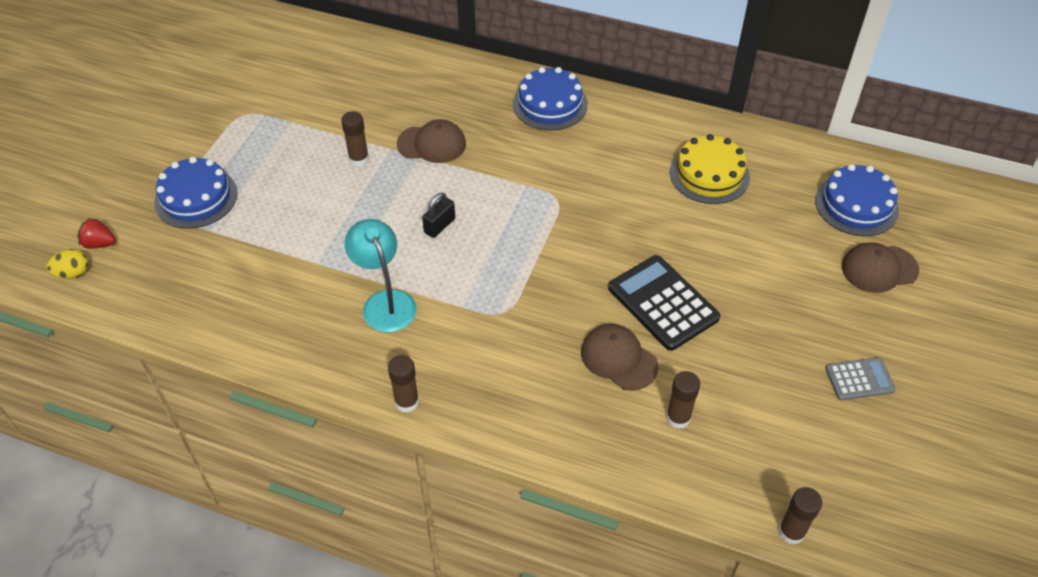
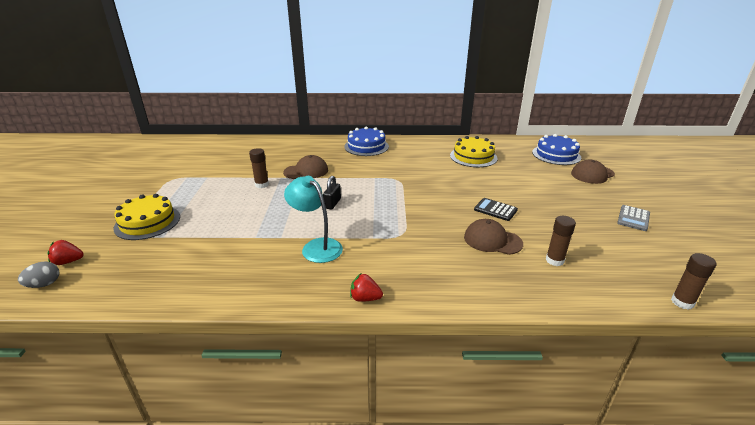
camera: 20 degrees left, 20 degrees down
yellow egg [46,249,88,279] -> grey egg [18,262,59,288]
blue cake [154,157,238,229] -> yellow cake [113,194,180,240]
brown glue stick [388,355,419,413] -> red strawberry [350,273,383,302]
black calculator [608,255,720,351] -> black calculator [474,198,518,221], size x0.57
grey calculator [825,357,896,400] -> grey calculator turned 150 degrees clockwise [617,205,650,231]

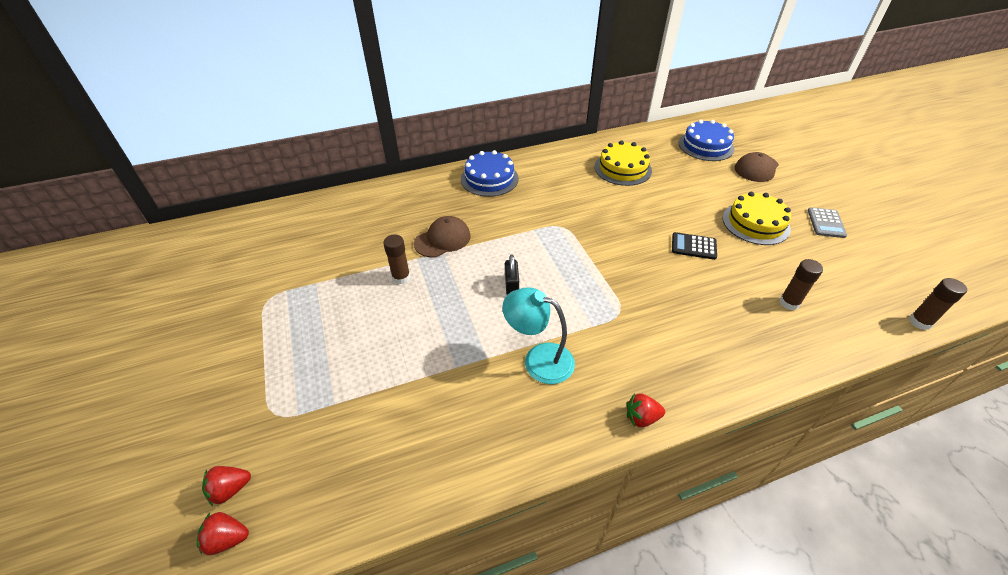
camera: 20 degrees left, 15 degrees up
grey egg [18,262,59,288] -> red strawberry [197,512,249,555]
yellow cake [113,194,180,240] -> yellow cake moved to [723,192,791,245]
brown cap [464,219,523,255] -> none

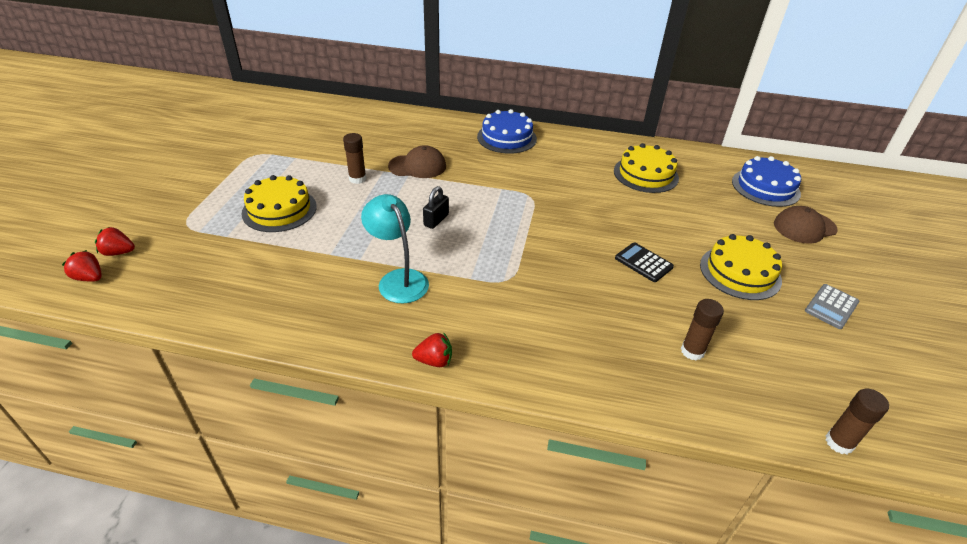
camera: 30 degrees right, 5 degrees down
red strawberry [627,393,665,427] -> red strawberry turned 150 degrees clockwise [412,332,452,367]
none -> yellow cake [241,175,317,232]

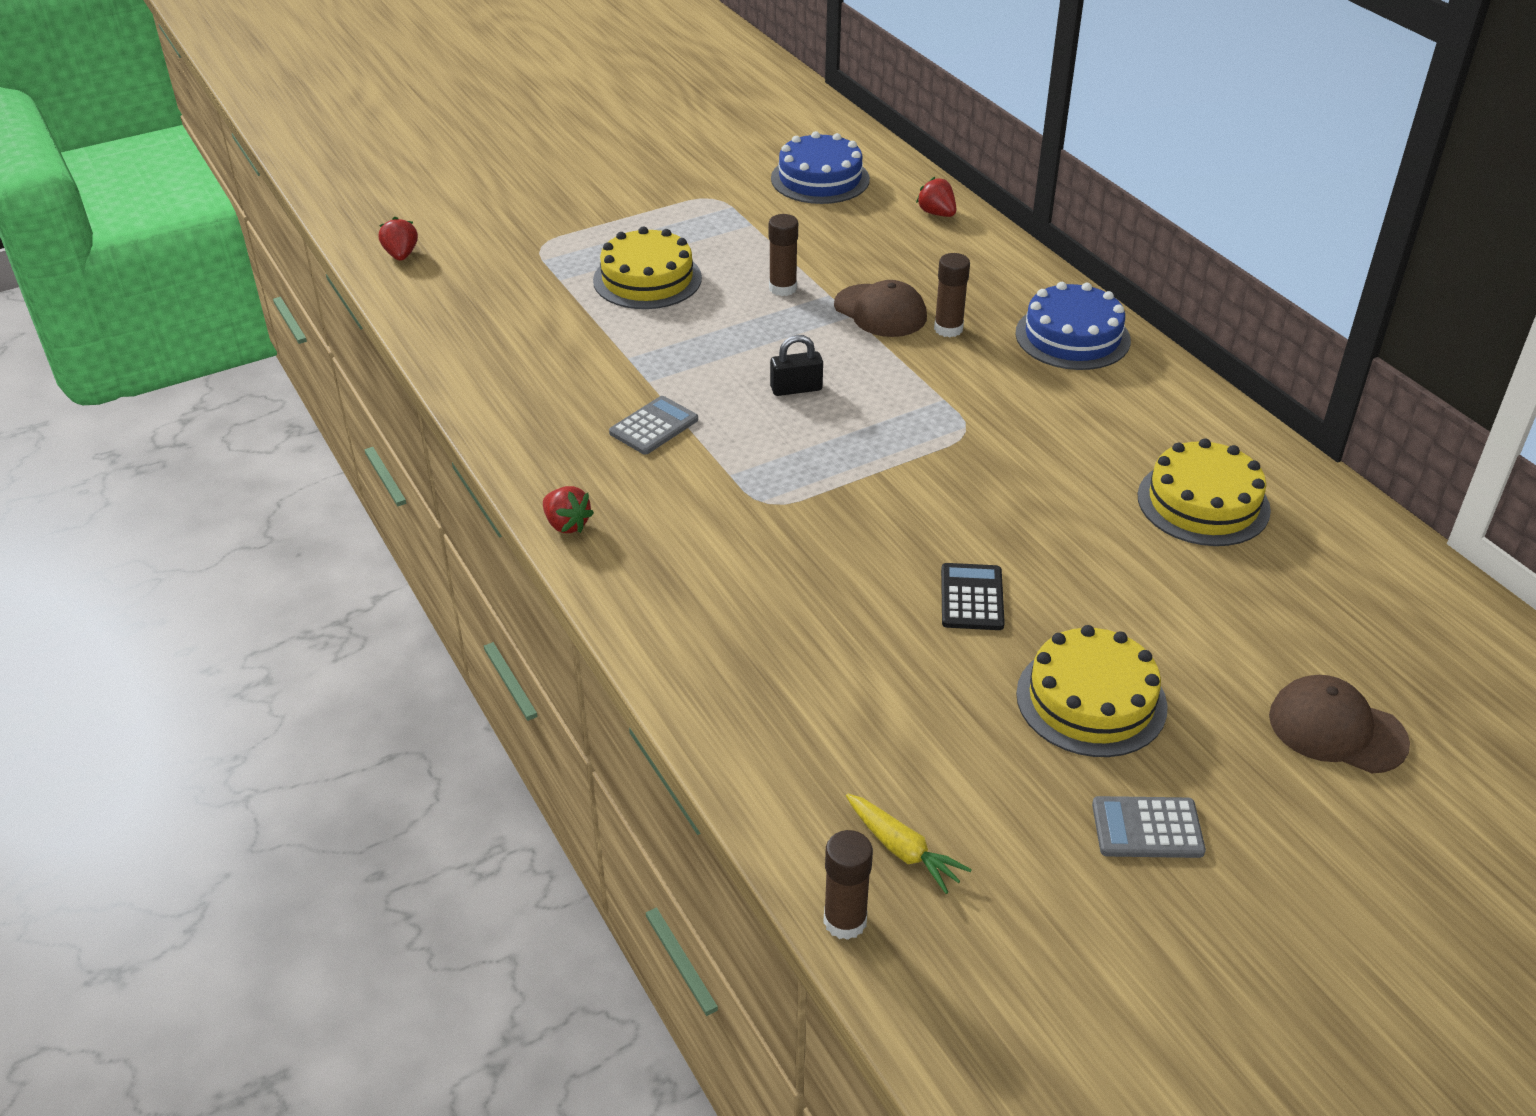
camera: 50 degrees right, 0 degrees up
red strawberry [95,227,135,256] -> red strawberry moved to [916,177,957,217]
turquoise lamp [361,194,429,303] -> grey calculator [609,396,698,455]
brown glue stick [681,299,724,361] -> brown glue stick moved to [934,253,970,337]
blue cake [732,156,801,207] -> blue cake moved to [771,131,870,204]
none -> yellow carrot [846,794,972,894]

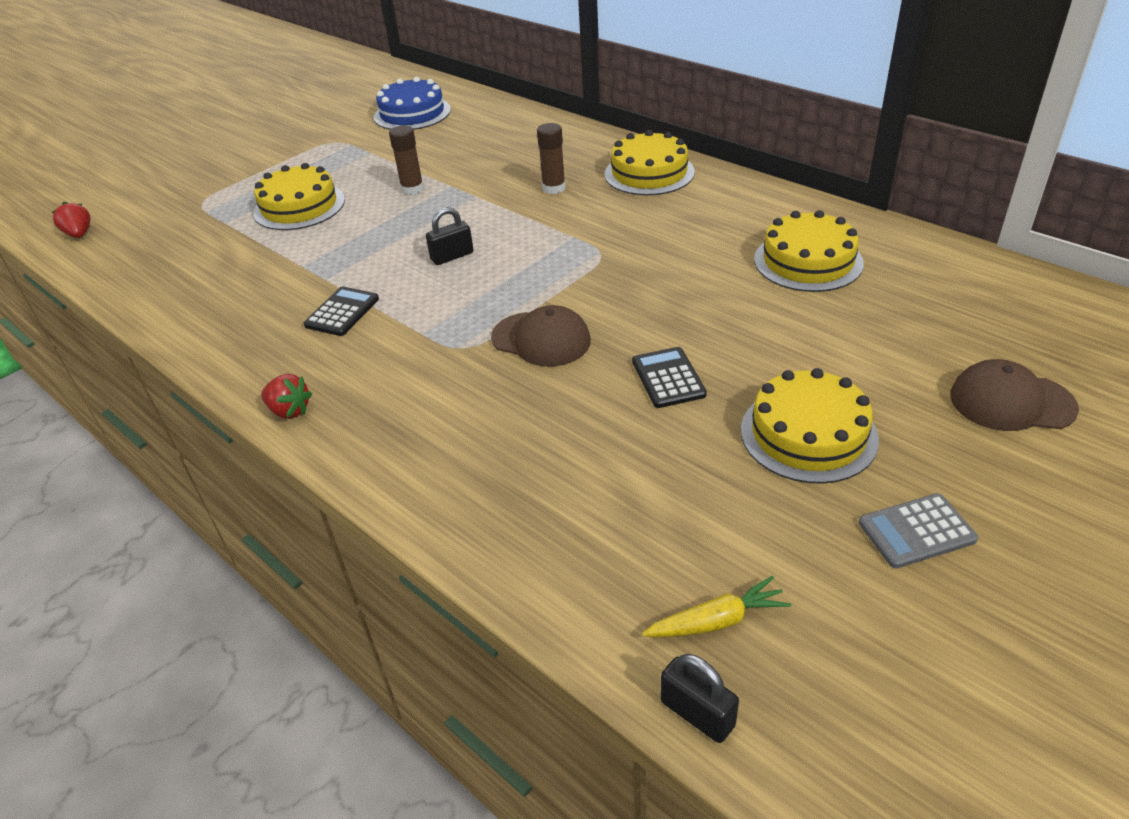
camera: 15 degrees left, 0 degrees up
grey calculator [609,396,698,455] -> black calculator [304,286,379,336]
brown glue stick [823,830,873,940] -> black padlock [661,654,739,743]
brown cap [834,280,927,337] -> brown cap moved to [491,305,591,367]
yellow carrot [846,794,972,894] -> yellow carrot turned 45 degrees counterclockwise [642,576,791,637]
red strawberry [916,177,957,217] -> none
blue cake [1015,282,1131,370] -> yellow cake [605,130,695,195]

